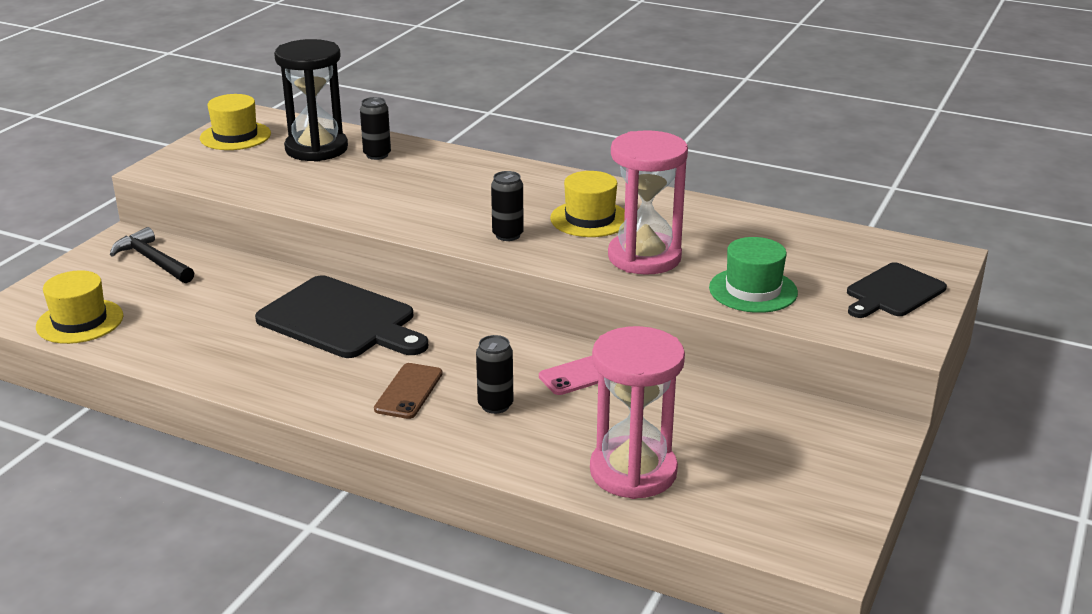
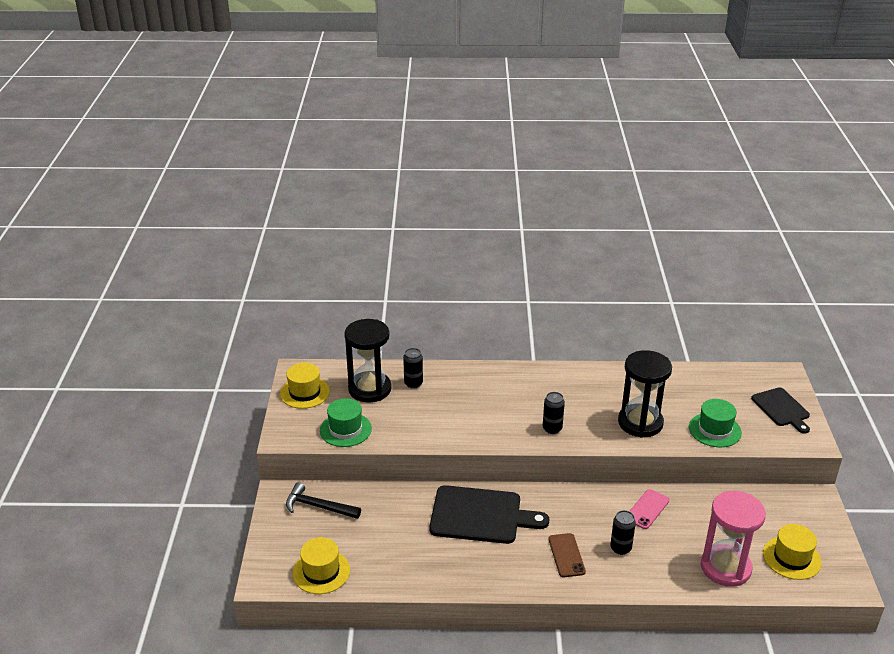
camera: 25 degrees left, 5 degrees up
yellow hat [550,171,625,237] -> yellow hat moved to [763,524,822,580]
pink hourglass [608,130,688,275] -> black hourglass [618,350,672,438]
black cutting board [847,262,947,318] -> black cutting board turned 45 degrees counterclockwise [751,387,810,434]
none -> green hat [320,398,372,447]

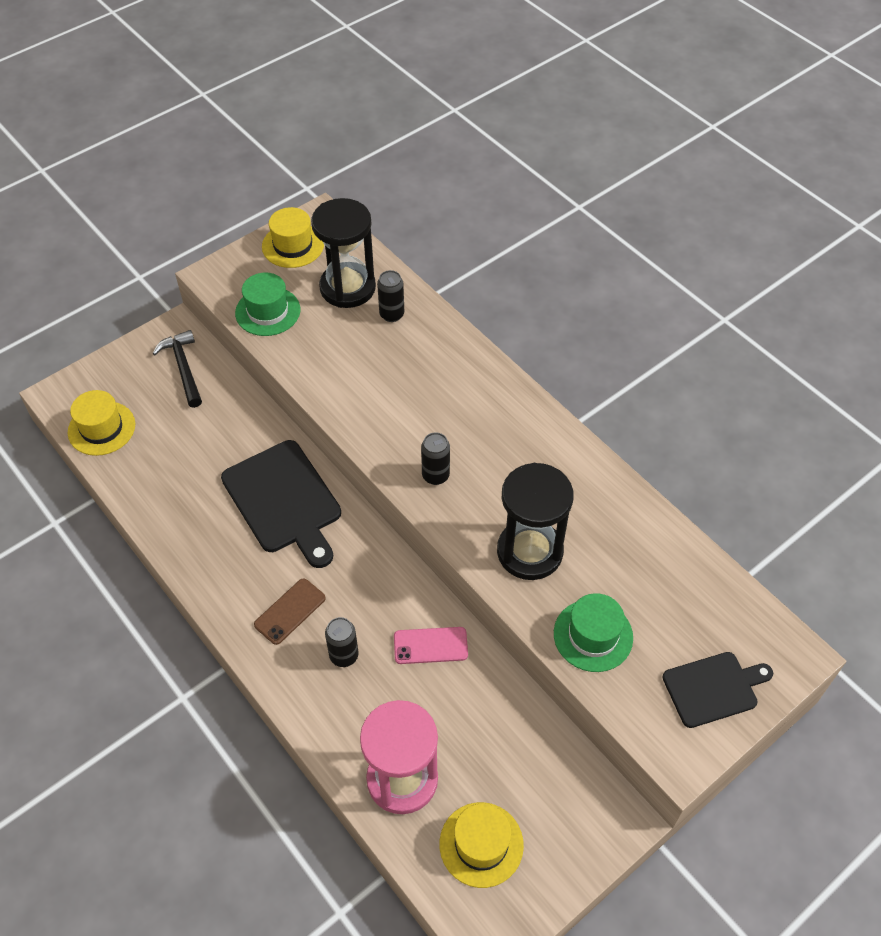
camera: 50 degrees right, 20 degrees up
black cutting board [751,387,810,434] -> black cutting board turned 135 degrees counterclockwise [662,652,773,728]

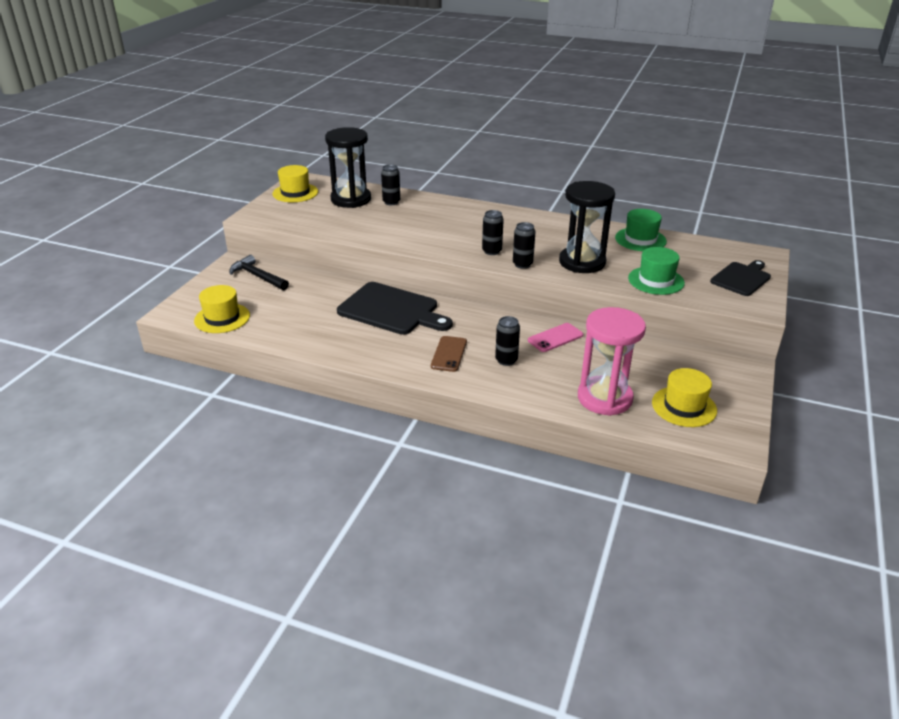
camera: 30 degrees left, 20 degrees down
green hat [235,272,300,336] -> green hat moved to [615,209,667,251]
none -> black can [513,222,535,269]

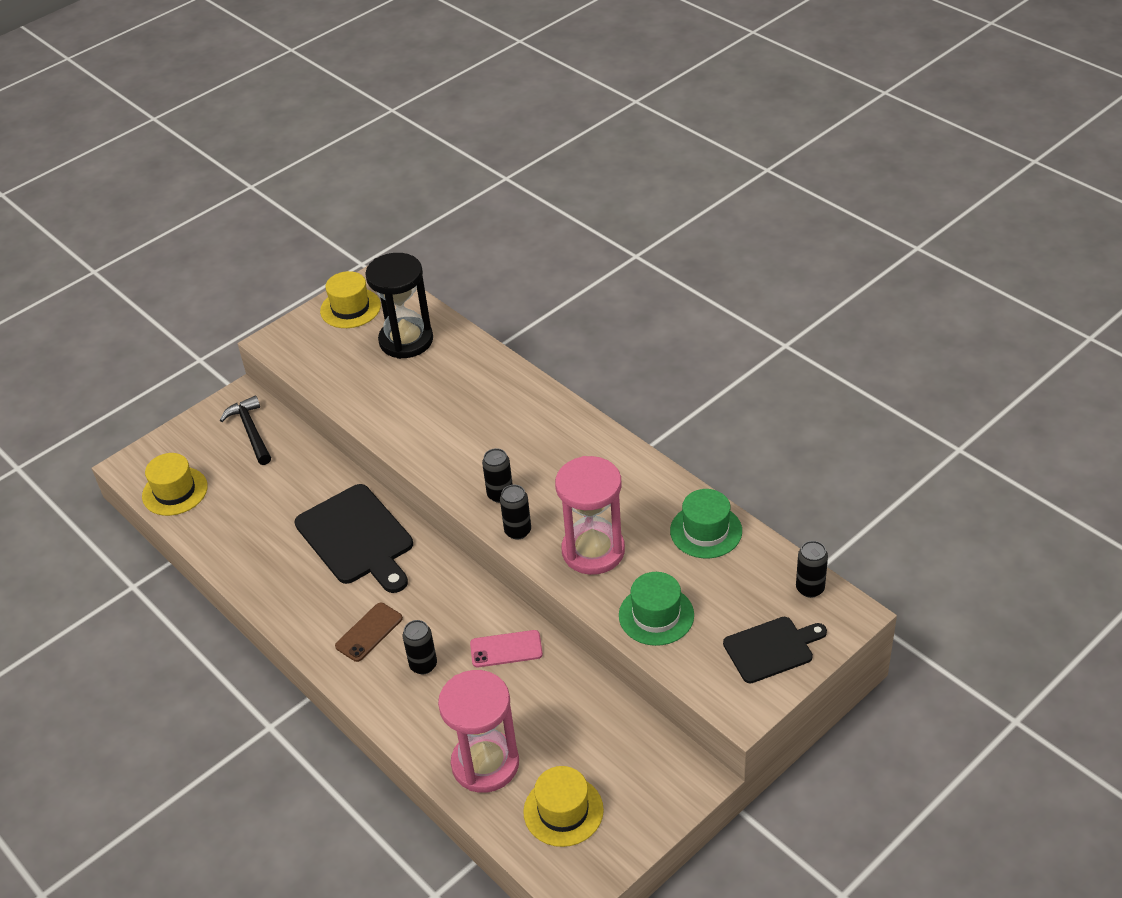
camera: 30 degrees right, 10 degrees up
black can [381,165,400,205] -> black can moved to [796,541,828,598]
black hourglass [559,181,615,273] -> pink hourglass [555,456,625,575]

